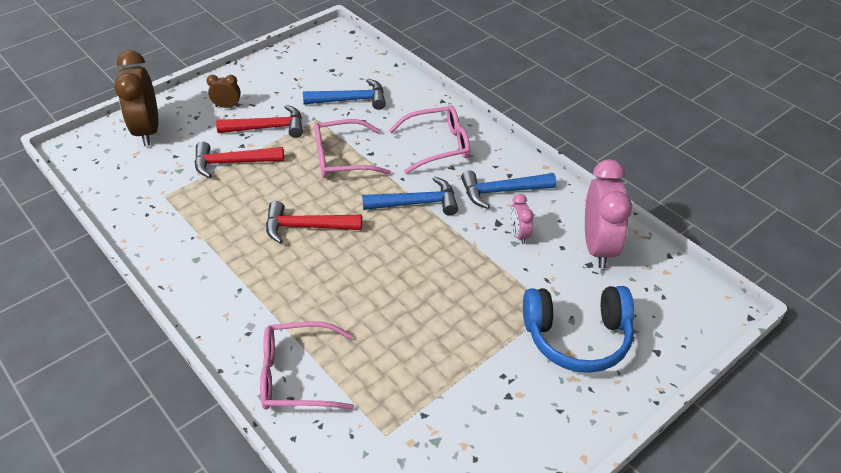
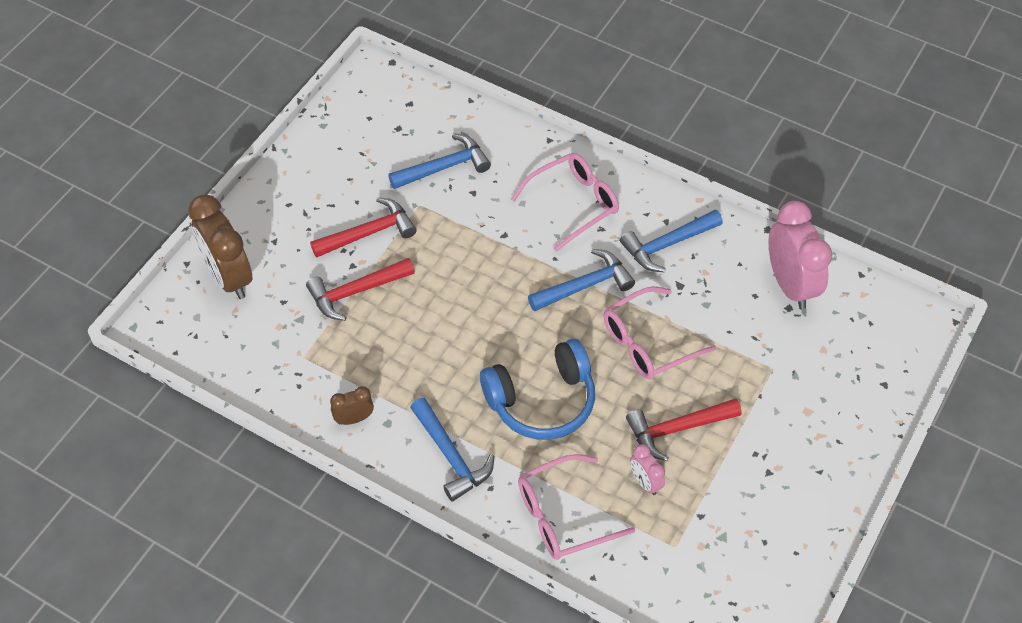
camera: 20 degrees left, 10 degrees up
brown clock [206,75,241,108] -> brown clock moved to [330,386,374,425]
red hammer [266,201,362,244] -> red hammer moved to [626,398,742,461]
pink glasses [314,119,391,178] -> pink glasses moved to [604,286,716,380]
pink clock [510,194,534,244] -> pink clock moved to [630,444,665,495]
blue headphones [523,286,634,373] -> blue headphones moved to [480,339,595,440]
none -> blue hammer [410,398,494,502]

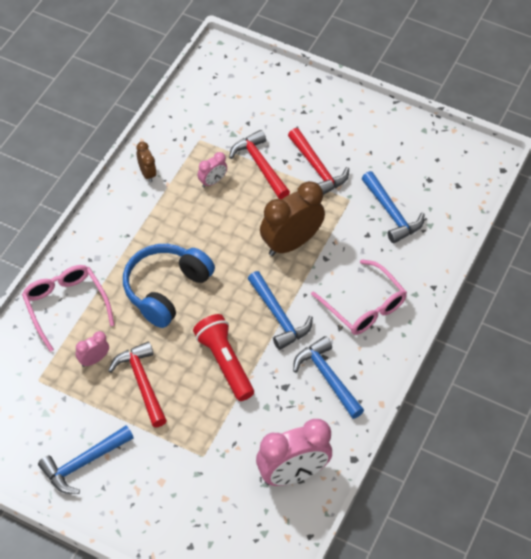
camera: 85 degrees right, 0 degrees up
brown clock [188,194,253,299] -> brown clock moved to [260,181,325,256]
blue hammer [410,398,494,502] -> blue hammer moved to [38,426,134,494]
blue headphones [480,339,595,440] -> blue headphones turned 60 degrees clockwise [123,244,215,328]
pink glasses [604,286,716,380] -> red flashlight [193,314,254,401]
none -> pink clock [198,152,227,188]

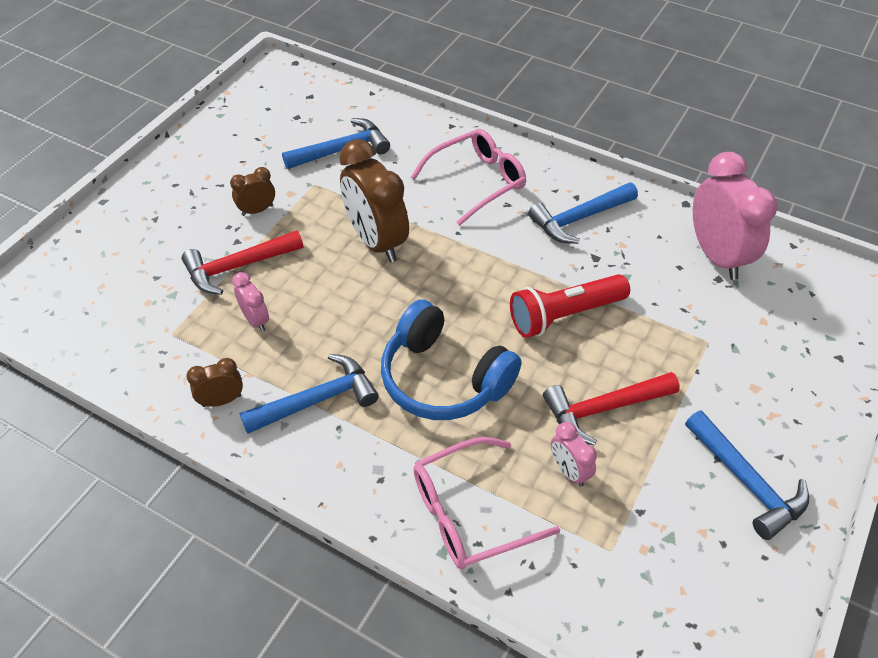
camera: 85 degrees left, 5 degrees down
blue hammer [248,271,313,350] -> blue hammer moved to [239,354,379,434]
red hammer [288,128,349,195] -> brown clock [230,167,275,216]

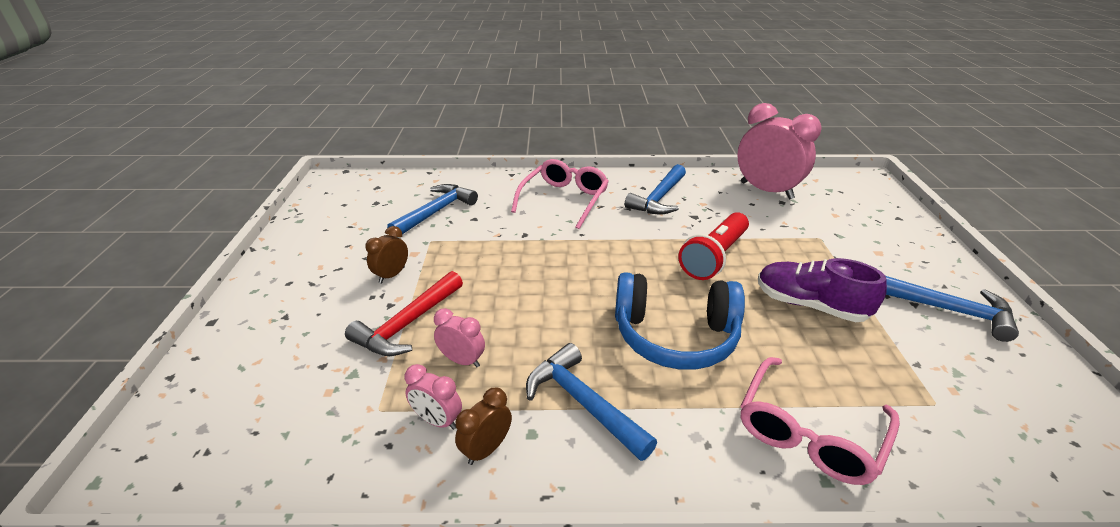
camera: 30 degrees left, 15 degrees down
blue hammer [239,354,379,434] -> blue hammer turned 75 degrees counterclockwise [526,343,657,461]
brown clock [339,139,409,262] -> none
red hammer [543,372,680,446] -> purple shoe [758,258,887,322]
pink clock [551,422,597,487] -> pink clock moved to [405,364,462,430]

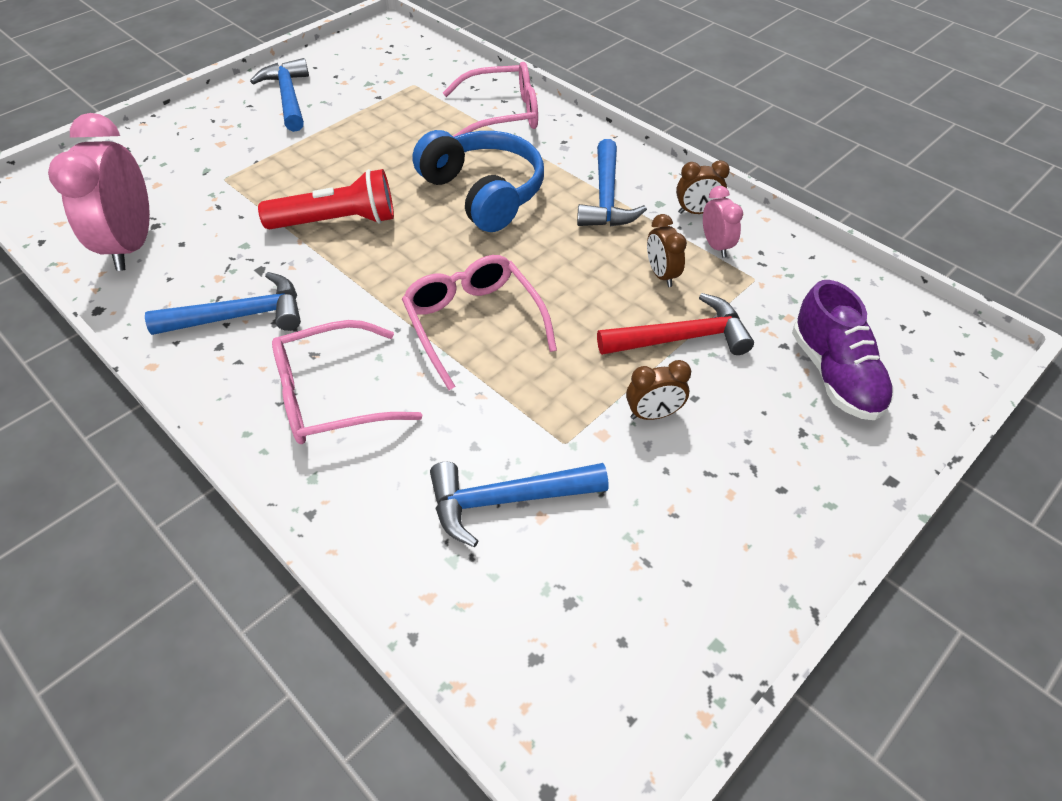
camera: 135 degrees left, 15 degrees up
pink clock [434,308,485,367] -> brown clock [647,214,687,287]
purple shoe [758,258,887,322] -> purple shoe moved to [792,280,894,420]
none -> pink glasses [402,255,557,390]

